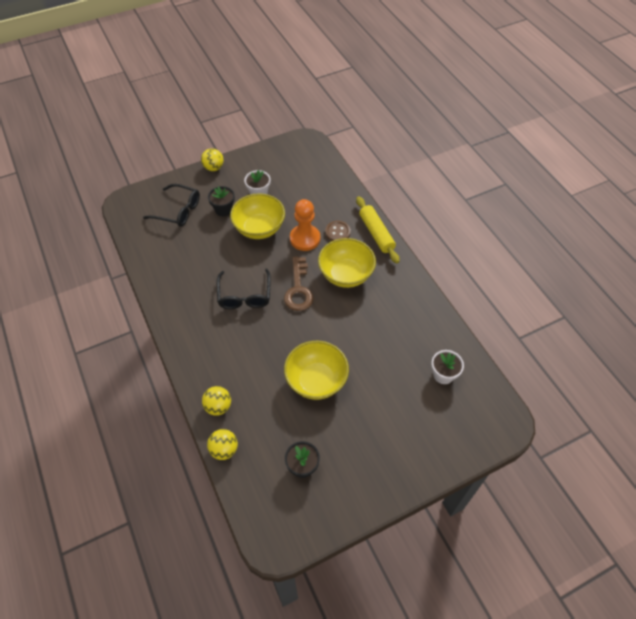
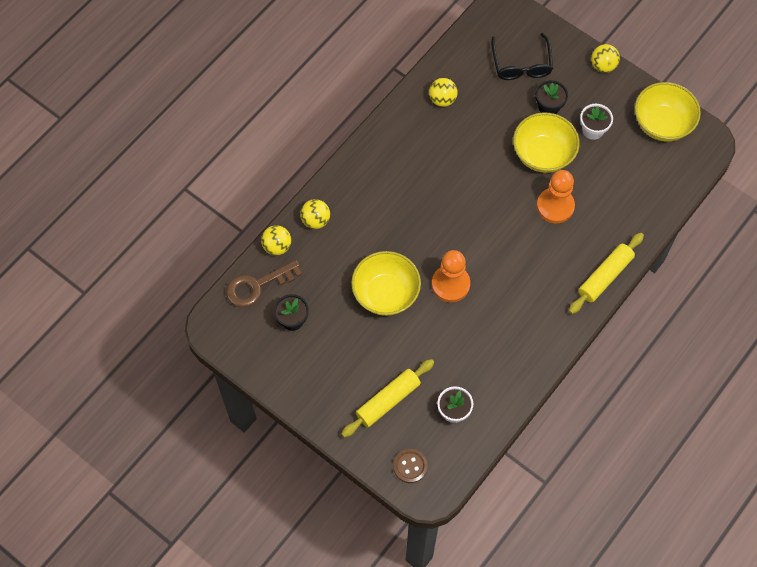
camera: 65 degrees right, 10 degrees up
black glasses [217,269,271,309] -> none
brown key [284,256,314,311] -> brown key moved to [226,260,302,307]
yellow bowl [318,238,376,288] -> yellow bowl moved to [635,82,701,141]
brown button [325,221,351,241] -> brown button moved to [393,449,427,483]
none -> yellow rolling pin [341,359,434,438]
none -> yellow ball [429,78,458,107]
none -> orange pawn [432,250,470,302]

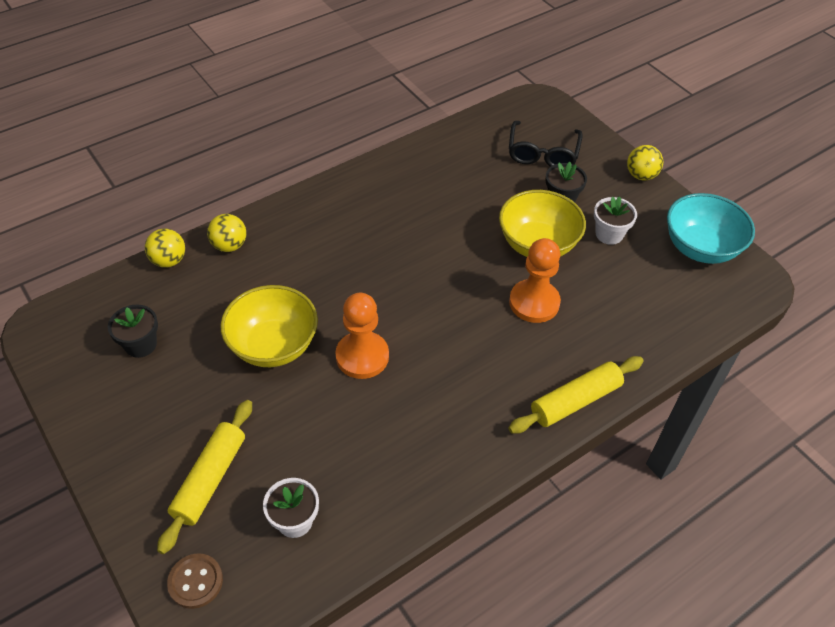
camera: 15 degrees right, 15 degrees down
brown key [226,260,302,307] -> none
yellow rolling pin [341,359,434,438] -> yellow rolling pin turned 45 degrees counterclockwise [157,400,252,554]
yellow ball [429,78,458,107] -> none
yellow bowl [635,82,701,141] -> turquoise bowl [667,193,755,264]

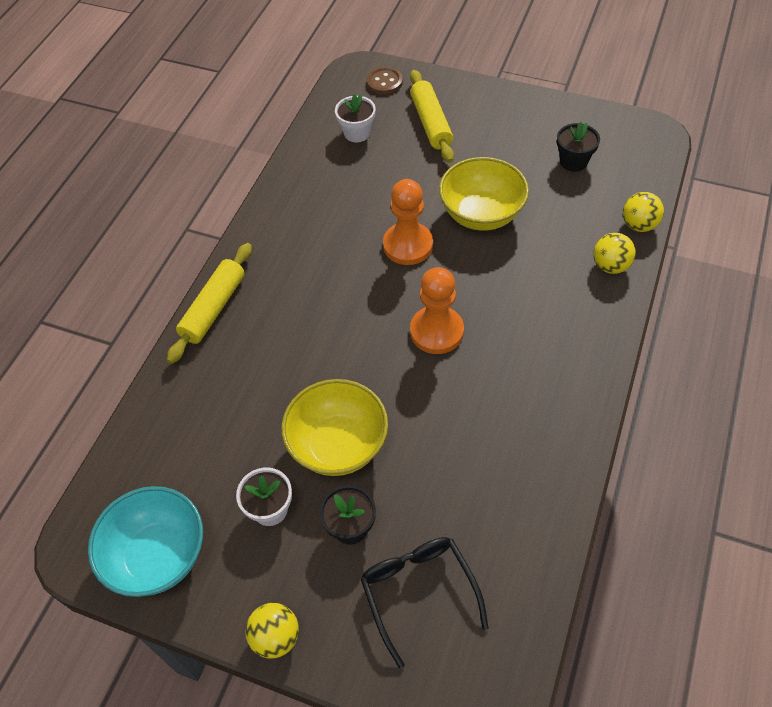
camera: 150 degrees right, 5 degrees up
orange pawn [509,238,561,323] -> orange pawn moved to [410,267,464,354]

